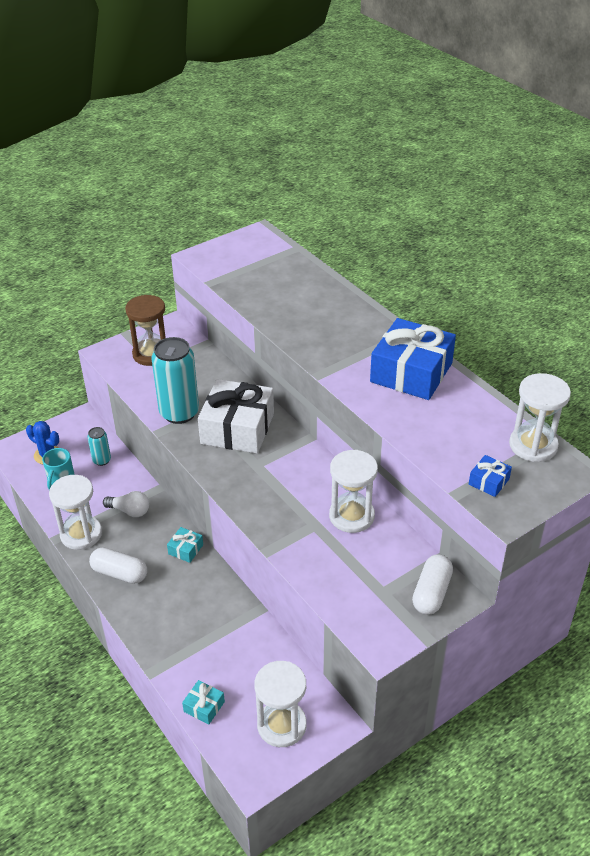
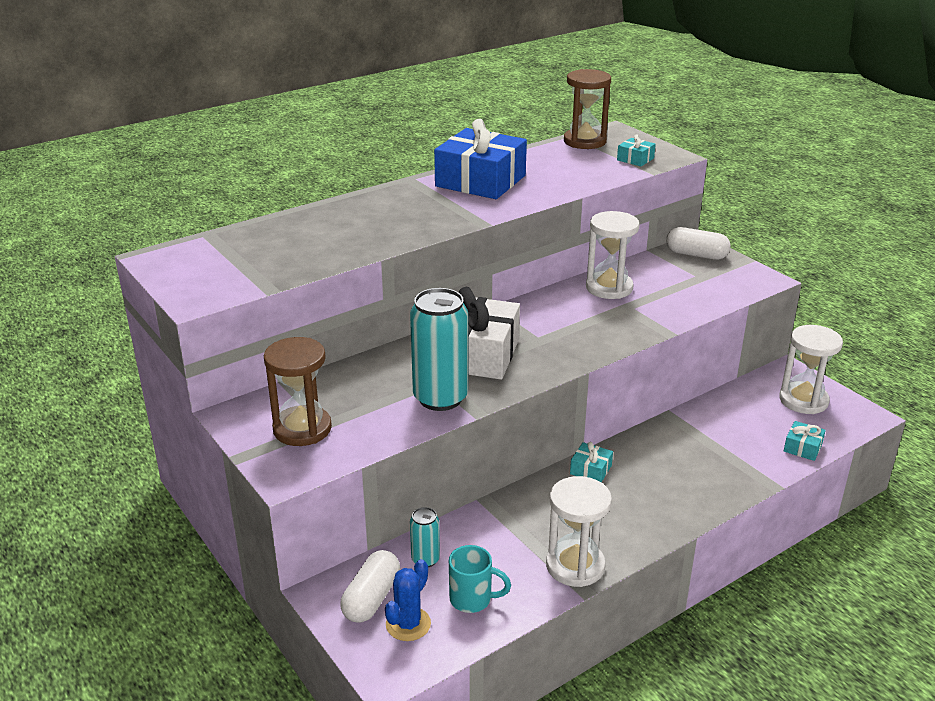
camera: 90 degrees left, 10 degrees down
white capsule [89,547,147,584] -> white capsule moved to [340,550,400,623]
white light bulb [103,491,149,517] -> none
blue gift [469,455,512,497] -> turquoise gift [617,134,656,167]
white hourglass [509,373,571,462] -> brown hourglass [564,69,611,149]

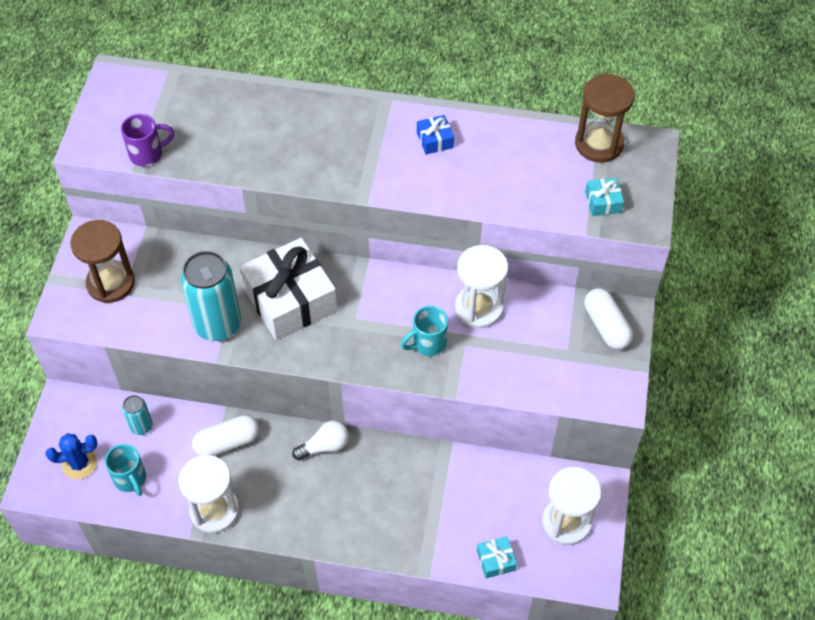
camera: 45 degrees right, 25 degrees up
white capsule [340,550,400,623] -> white capsule moved to [192,415,259,456]
blue gift [434,119,527,199] -> blue gift [417,115,454,154], size x0.42
turquoise gift [570,442,613,482] -> white light bulb [292,420,349,460]
none -> purple mug [121,114,174,166]
none -> turquoise mug [401,306,448,356]

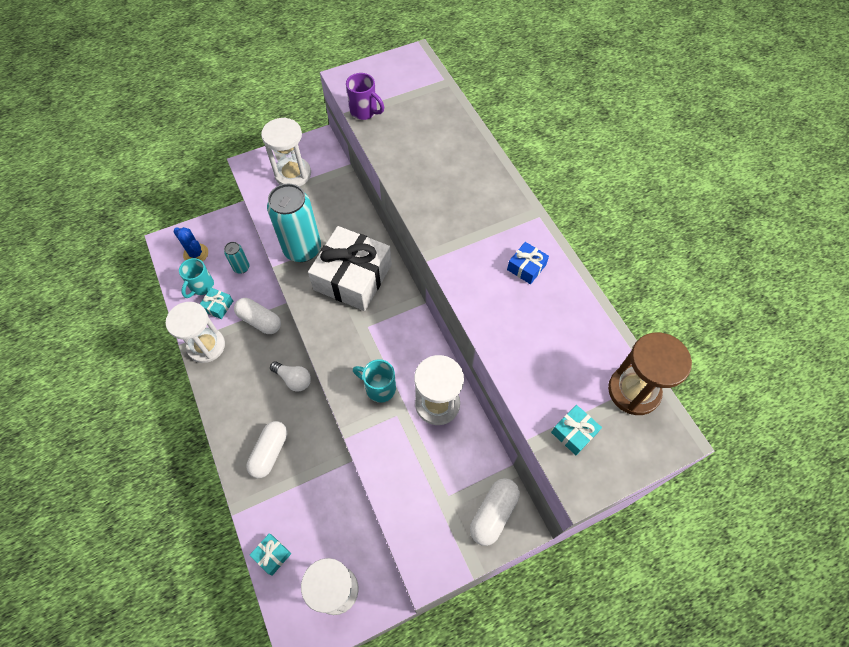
camera: 55 degrees right, 5 degrees up
brown hourglass [70,220,135,303] -> white hourglass [261,118,311,187]
none -> turquoise gift [200,288,233,319]
none -> white capsule [246,421,287,478]

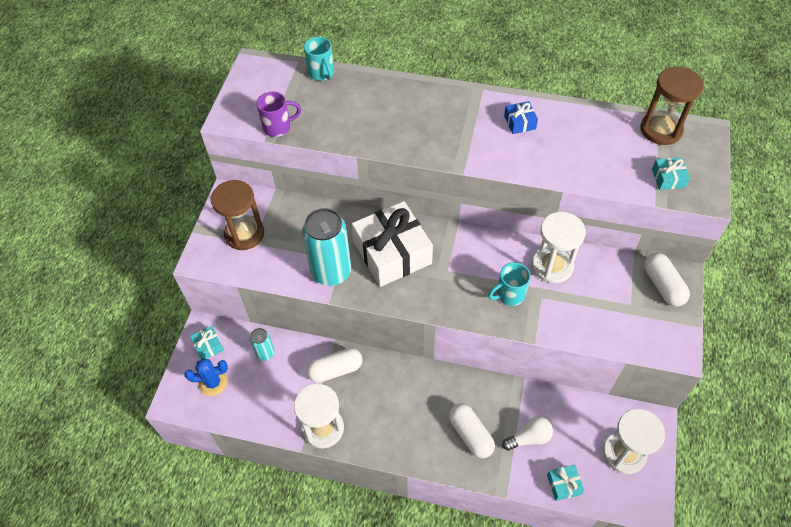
camera: 50 degrees left, 5 degrees down
turquoise mug [179,258,214,298] -> turquoise mug moved to [304,37,334,81]
turquoise gift [200,288,233,319] -> turquoise gift moved to [190,326,224,359]
white hourglass [261,118,311,187] -> brown hourglass [211,180,264,250]
white light bulb [270,362,311,392] -> white light bulb moved to [502,416,553,451]

